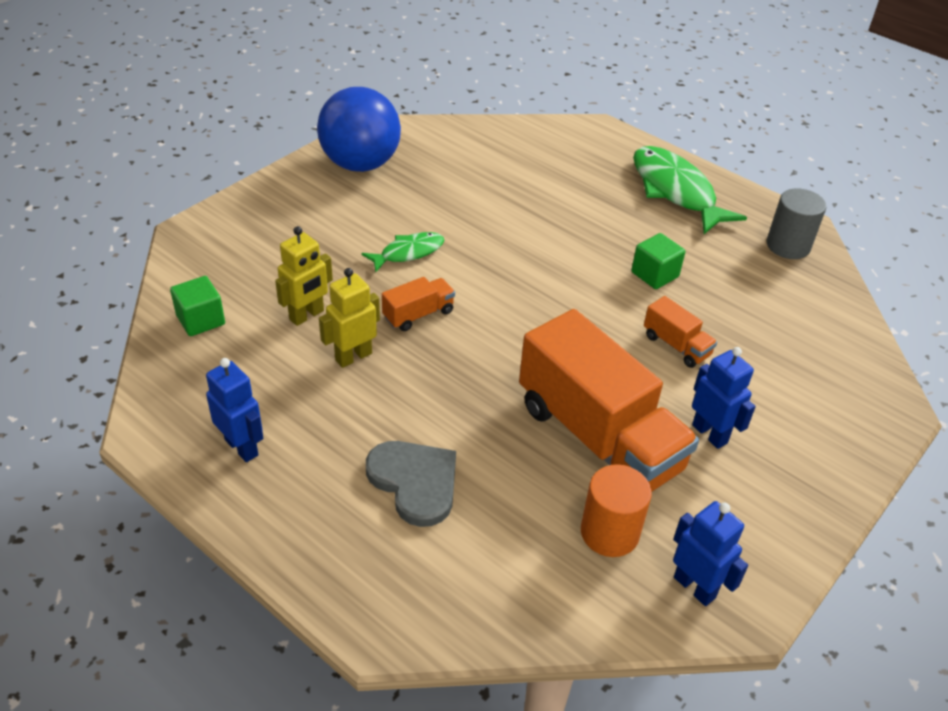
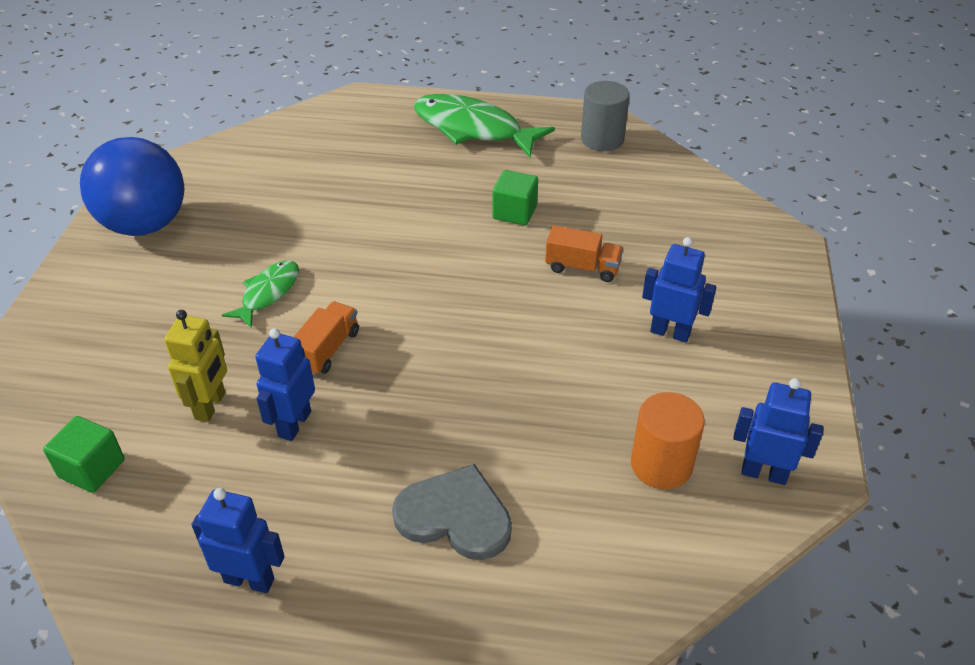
camera: 30 degrees left, 0 degrees up
yellow robot [319,268,380,368] -> blue robot [255,328,315,441]
orange truck [519,309,699,491] -> none

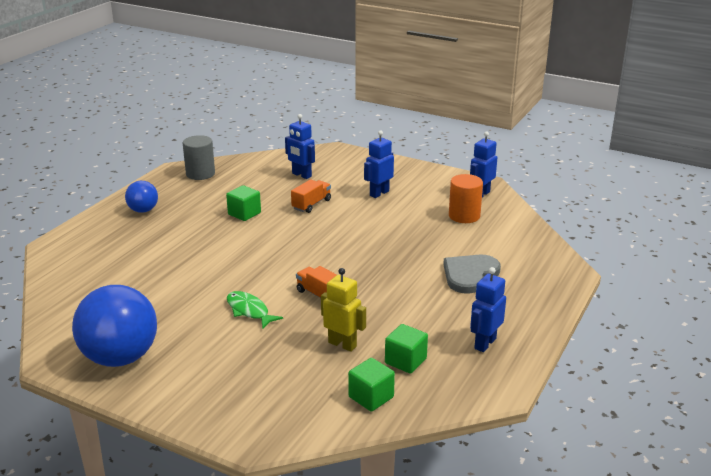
camera: 70 degrees left, 15 degrees down
blue robot [255,328,315,441] -> blue robot moved to [285,114,315,179]
green fish [414,94,555,157] -> blue ball [125,181,158,213]
none -> green cube [385,324,428,374]

